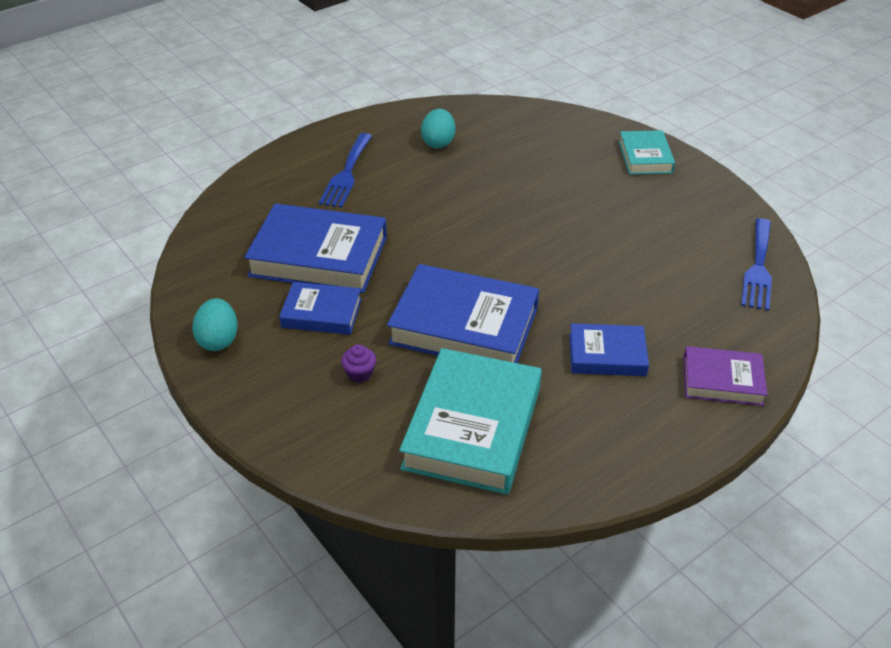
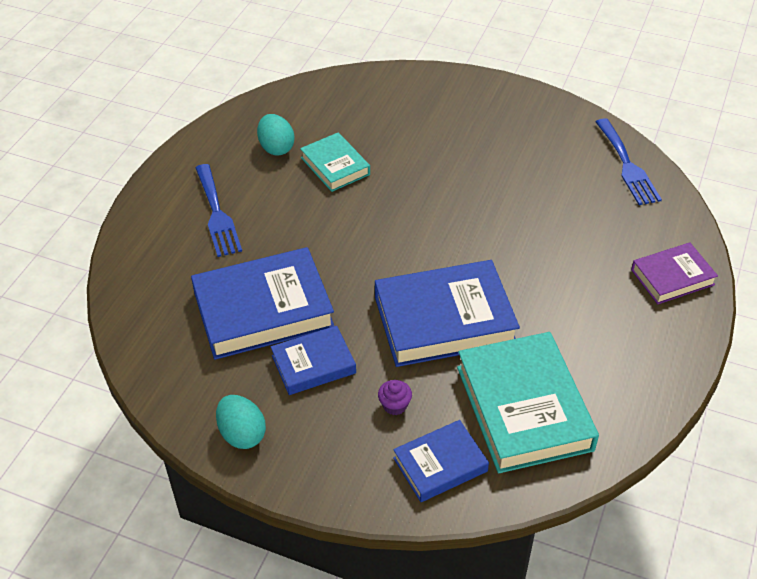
camera: 30 degrees left, 5 degrees up
blue book [569,323,649,376] -> blue book moved to [393,420,489,502]
turquoise book [619,130,675,174] -> turquoise book moved to [300,132,370,192]

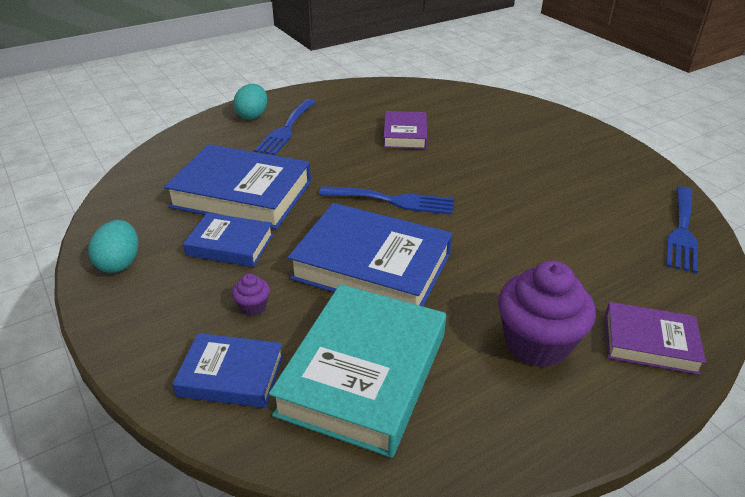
camera: 35 degrees right, 10 degrees down
turquoise egg [257,114,295,155] -> turquoise egg moved to [233,84,267,119]
turquoise book [300,132,370,192] -> purple book [383,111,427,149]
none -> blue fork [319,186,454,215]
none -> purple cupcake [498,261,596,367]

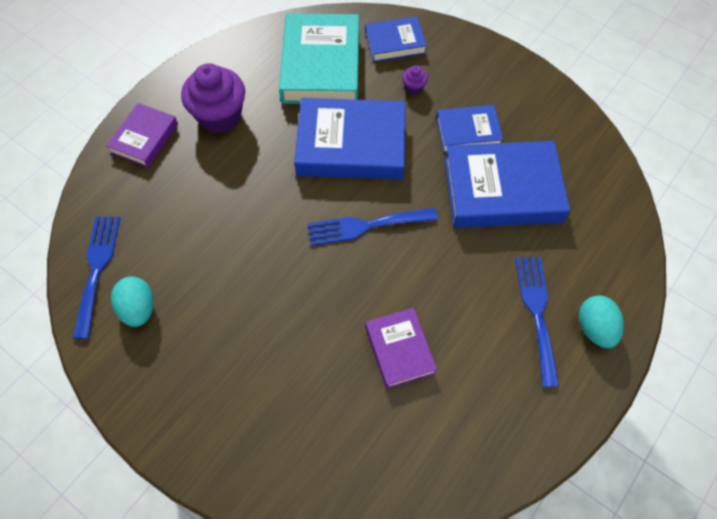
camera: 160 degrees right, 25 degrees up
turquoise egg [88,220,138,273] -> turquoise egg moved to [111,276,154,327]
purple book [605,302,706,375] -> purple book turned 60 degrees counterclockwise [107,103,178,168]

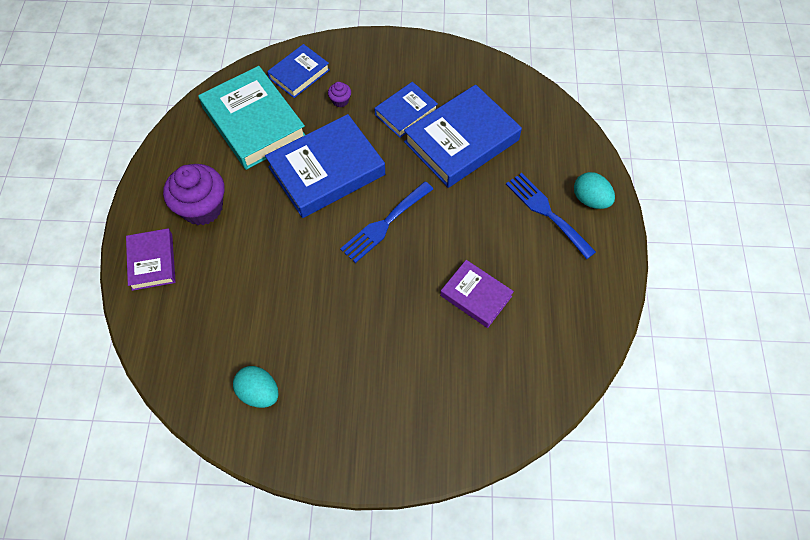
camera: 35 degrees left, 0 degrees up
blue fork [73,216,120,339] -> none

